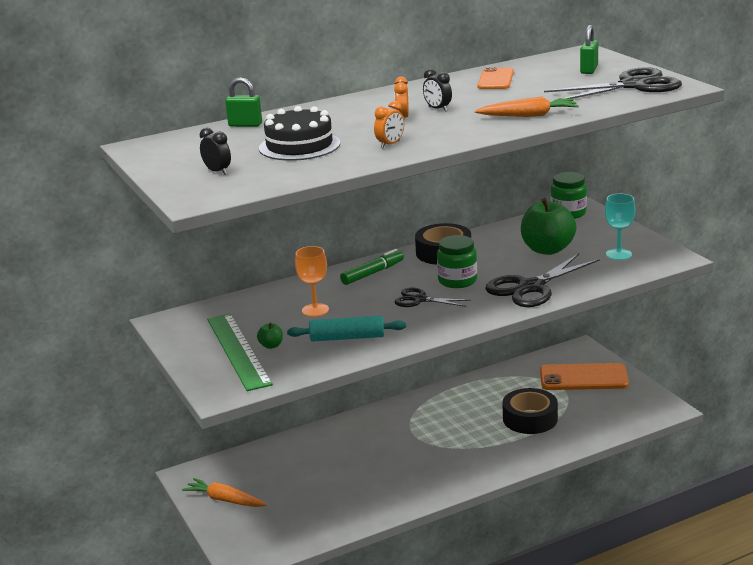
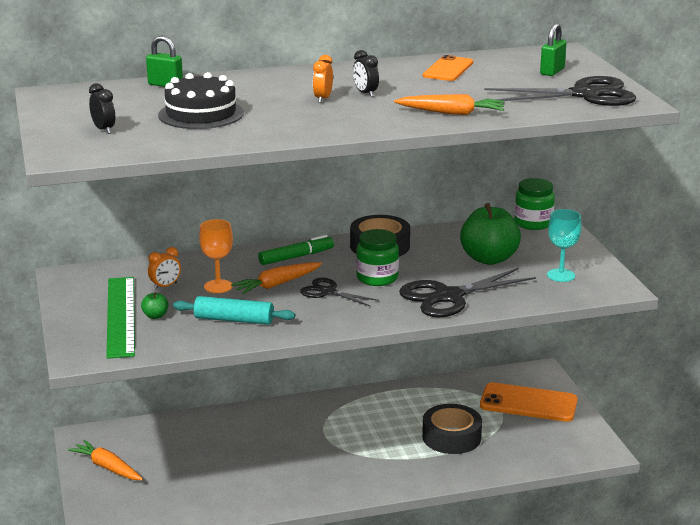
camera: 10 degrees right, 0 degrees up
orange clock [374,101,404,148] -> orange clock moved to [148,247,181,290]
none -> orange carrot [231,262,322,294]

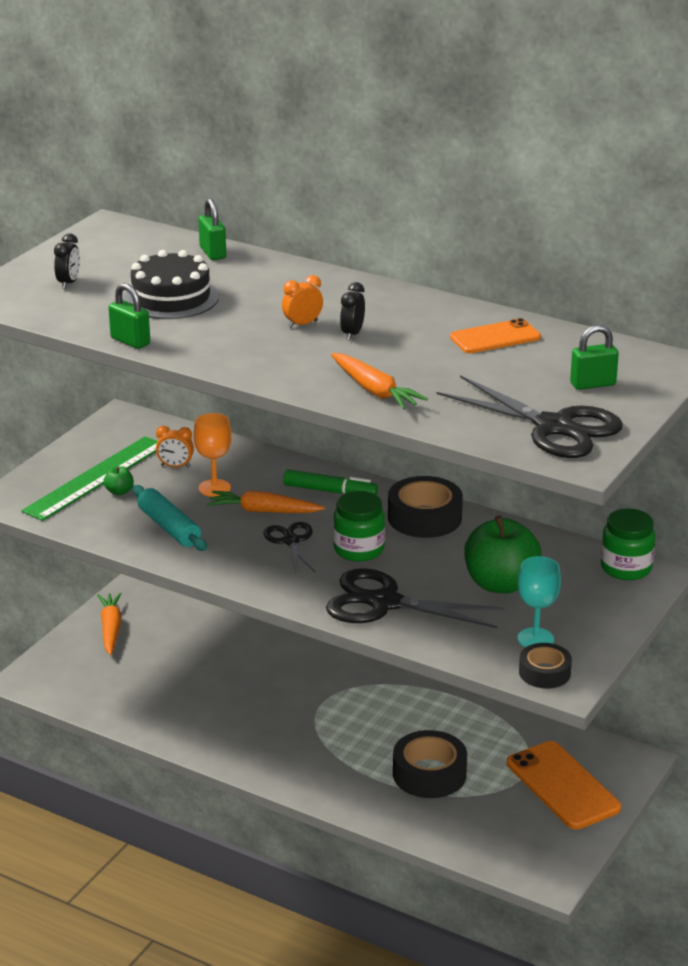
camera: 45 degrees right, 5 degrees up
none -> green padlock [108,283,150,349]
none -> black tape [519,643,572,689]

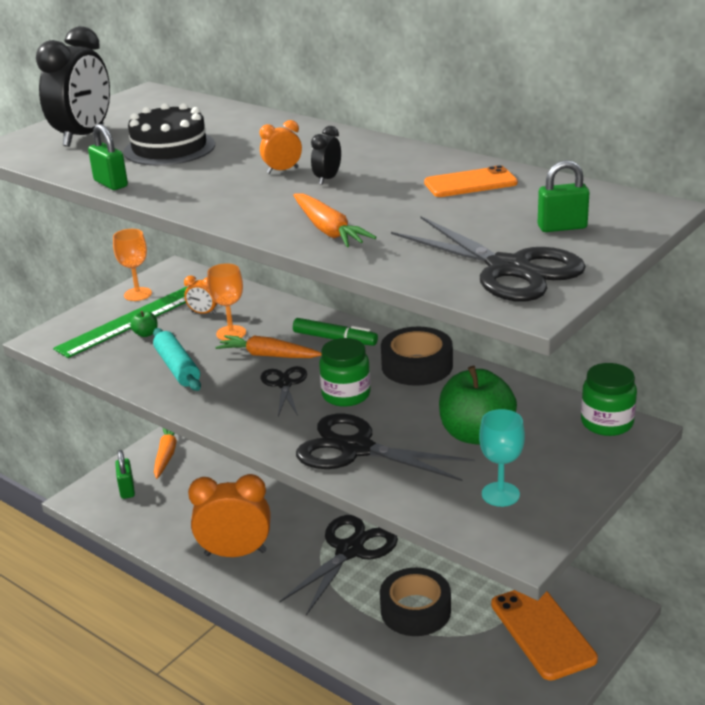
camera: 10 degrees right, 0 degrees up
black clock [54,233,80,289] -> black clock [36,26,110,147], size x2.26
green padlock [199,198,226,260] -> green padlock moved to [115,450,135,499]
black tape [519,643,572,689] -> none
none -> orange goblet [113,229,152,301]
none -> orange clock [188,474,270,557]
none -> black scissors [280,515,398,615]

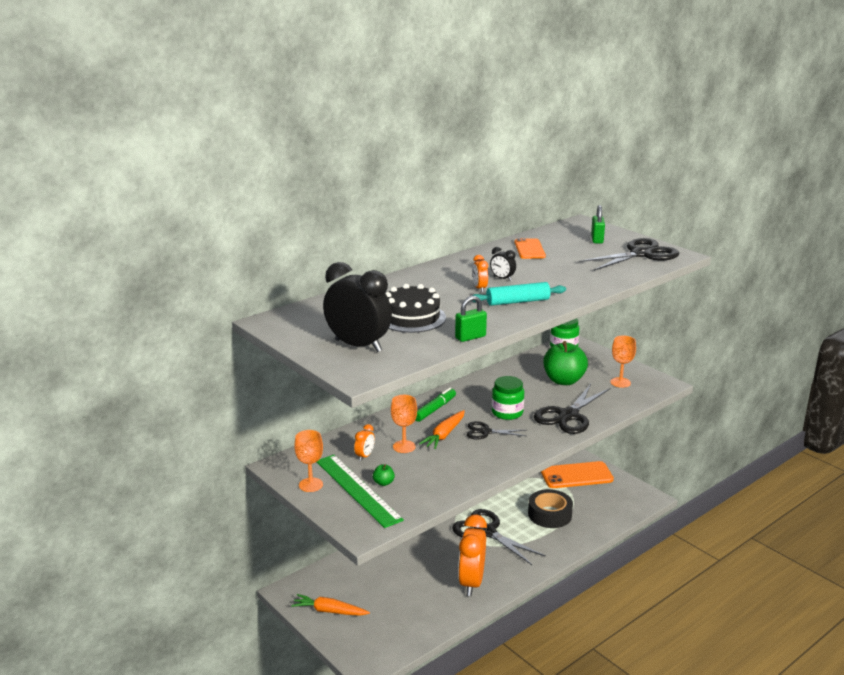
camera: 80 degrees left, 5 degrees down
green padlock [115,450,135,499] -> none
turquoise rolling pin [153,328,201,391] -> turquoise rolling pin moved to [472,282,566,306]
orange carrot [293,193,377,247] -> none
black tape [381,327,453,386] -> none
turquoise goblet [479,409,525,507] -> orange goblet [610,335,636,388]

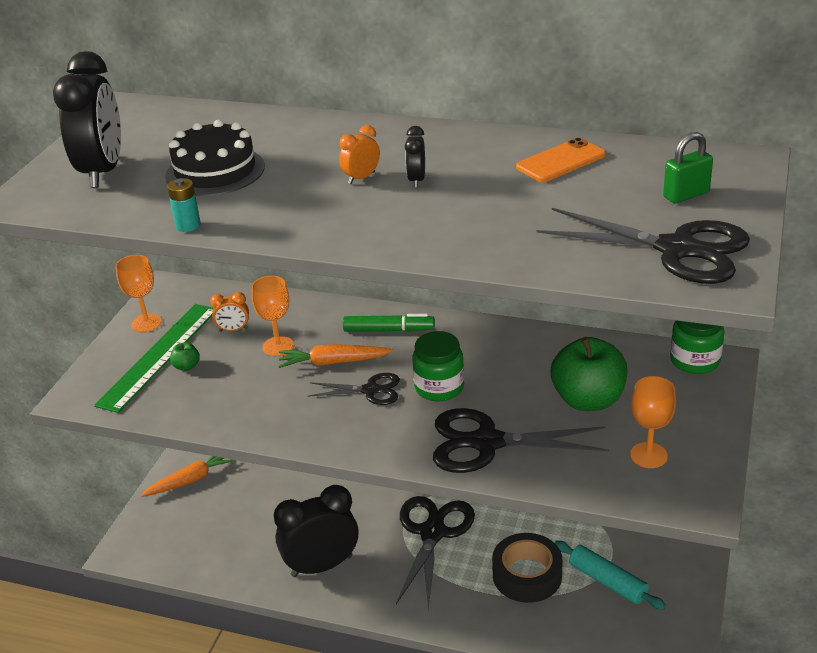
camera: 60 degrees right, 10 degrees up
orange carrot [291,594,370,616] -> orange carrot turned 75 degrees clockwise [140,456,234,497]
green padlock [455,296,487,342] -> turquoise battery [167,178,201,232]
orange clock [458,514,487,596] -> black clock [274,485,358,577]
black scissors [467,421,526,440] -> black scissors turned 120 degrees clockwise [308,373,400,405]
turquoise rolling pin [472,282,566,306] -> turquoise rolling pin moved to [555,541,666,610]
orange phone [541,461,614,488] -> none

